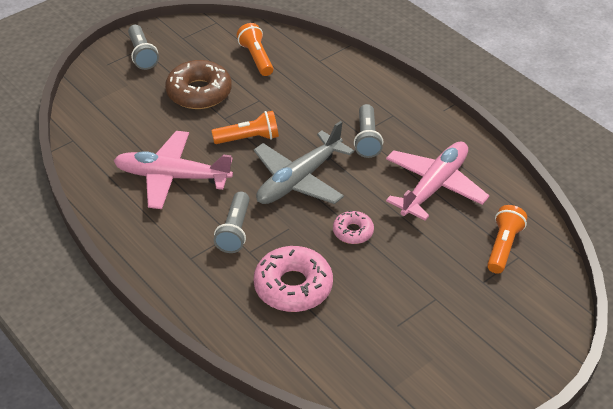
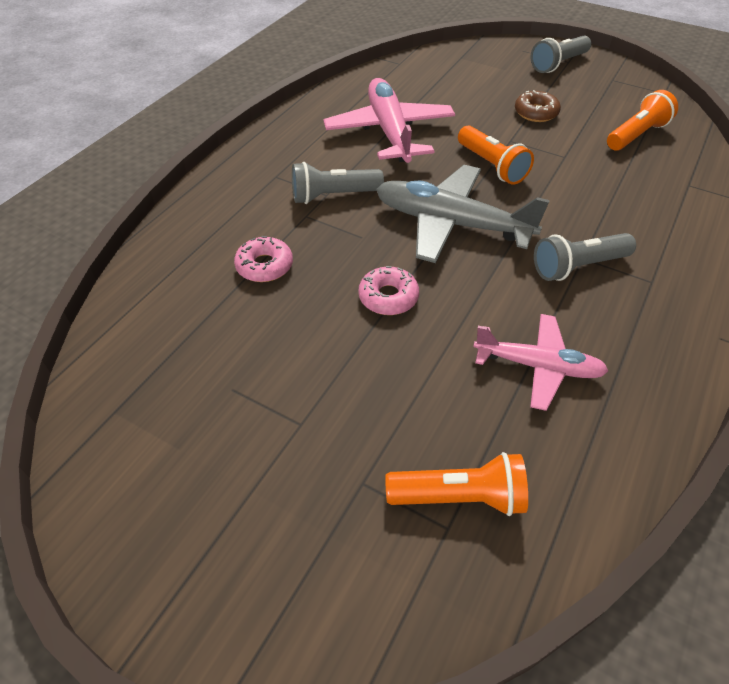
camera: 70 degrees right, 5 degrees up
brown donut [165,60,232,109] -> brown donut [515,90,561,122], size x0.55
pink donut [254,246,333,312] -> pink donut [234,236,293,282], size x0.55
pink plane [386,142,489,220] -> pink plane [473,314,608,411], size x0.64

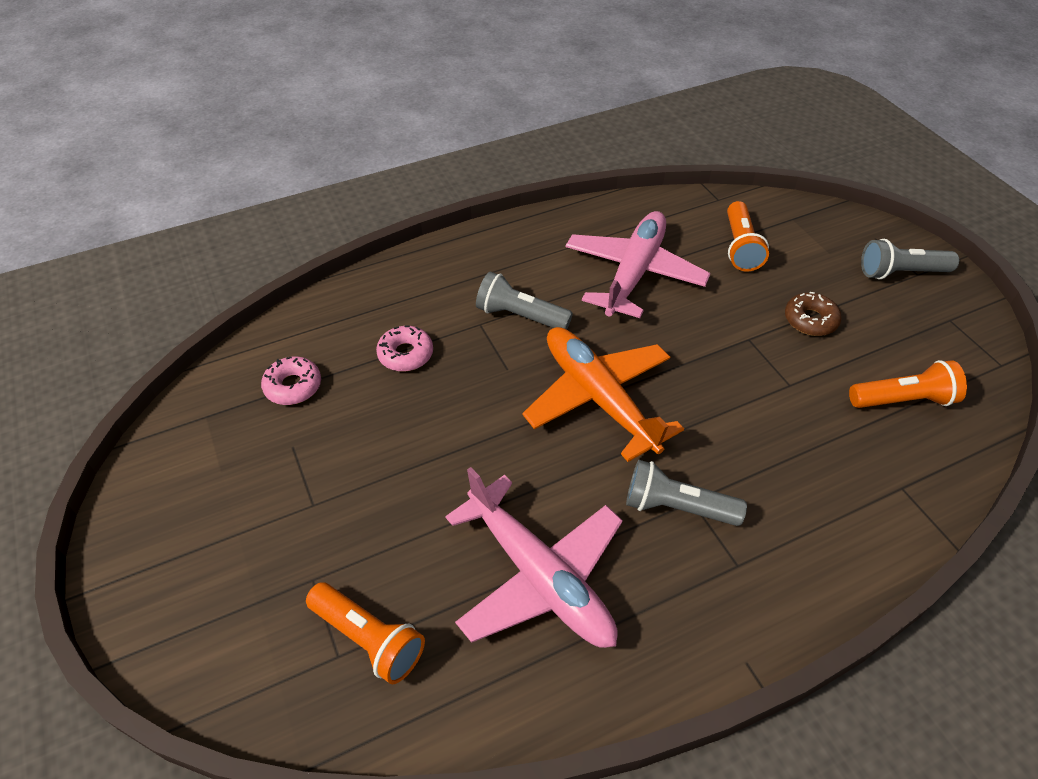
camera: 35 degrees right, 0 degrees up
pink donut [358,266,419,315] -> pink donut moved to [261,356,321,405]
grey plane [376,165,550,263] -> orange plane [522,327,684,462]
orange flashlight [458,126,534,185] -> orange flashlight moved to [727,201,769,272]
pink plane [473,314,608,411] -> pink plane [445,467,623,648], size x1.57

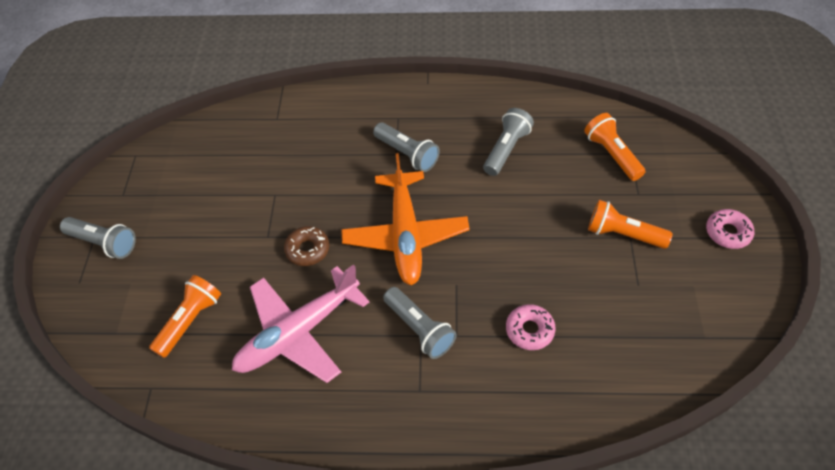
camera: 150 degrees left, 5 degrees up
pink donut [261,356,321,405] -> pink donut moved to [706,209,754,249]
pink plane [445,467,623,648] -> grey flashlight [483,108,534,176]
brown donut [785,292,842,336] -> brown donut moved to [284,226,329,266]
orange flashlight [849,360,967,408] -> orange flashlight moved to [588,200,673,249]

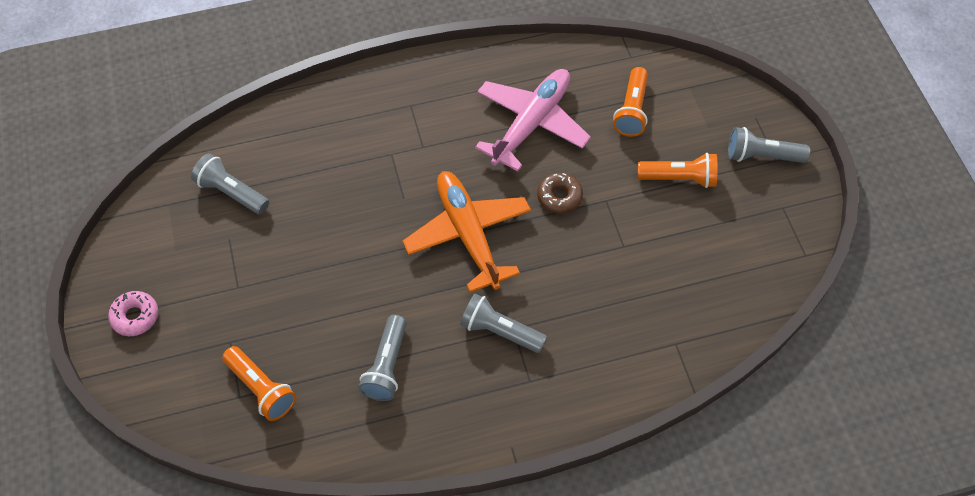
camera: 160 degrees right, 5 degrees up
grey flashlight [383,287,457,359] -> grey flashlight moved to [191,153,269,214]
pink donut [506,304,556,350] -> none
orange flashlight [588,200,673,249] -> orange flashlight moved to [638,153,718,188]

